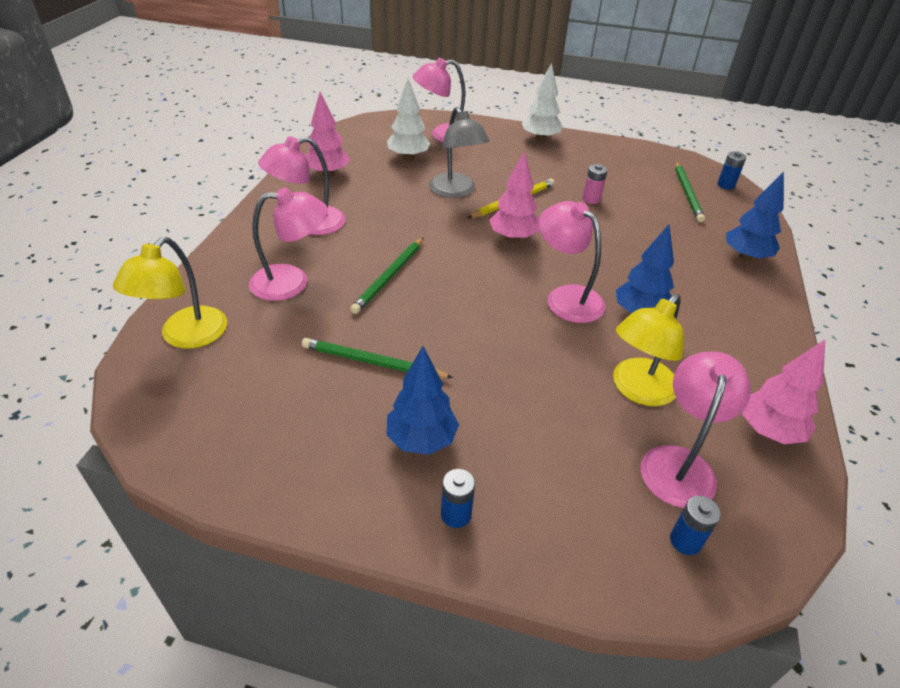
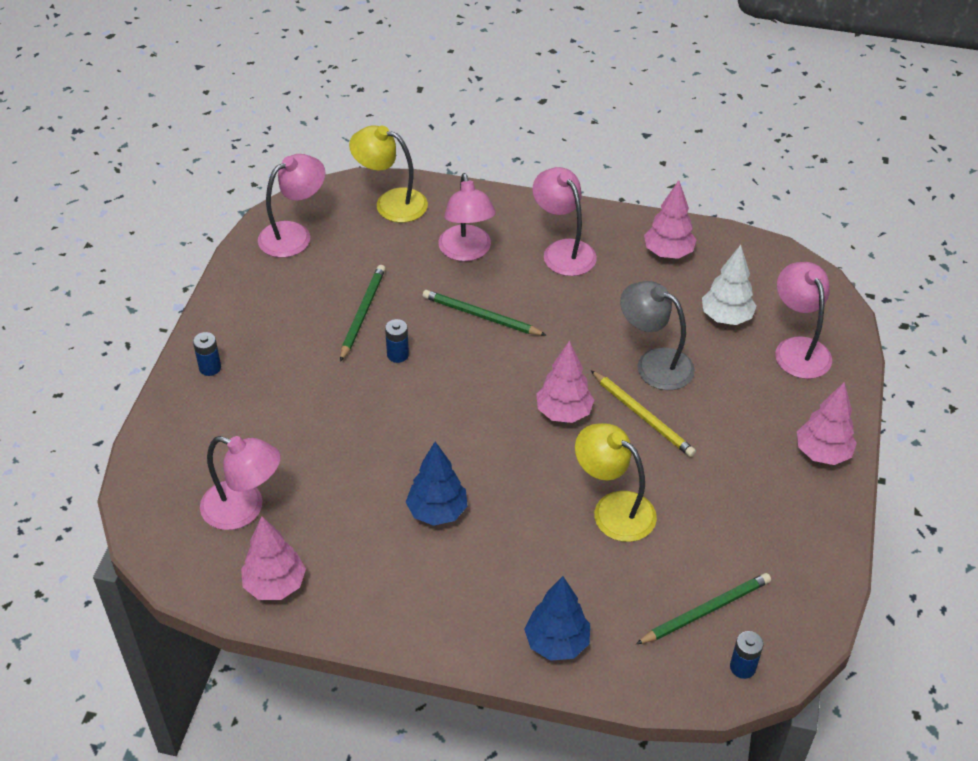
camera: 90 degrees right, 5 degrees up
blue tree [386,346,459,455] -> none
grey lamp [429,107,490,198] -> grey lamp turned 60 degrees clockwise [620,281,695,390]
white tree [522,63,563,142] -> pink tree [797,382,857,465]
pink lamp [539,201,606,323] -> pink lamp moved to [258,154,325,258]
pink battery [583,164,608,204] -> none
yellow lamp [613,294,684,406] -> yellow lamp moved to [575,423,657,542]
blue battery [670,496,721,555] -> blue battery moved to [385,319,409,363]
green pencil [675,162,705,222] -> green pencil turned 150 degrees clockwise [636,573,771,644]

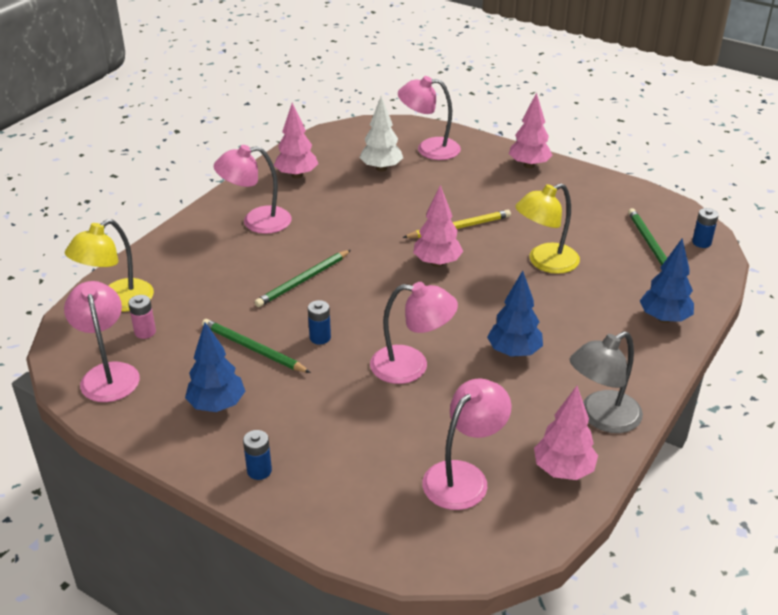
camera: 70 degrees left, 10 degrees down
pink lamp [438,173,496,261] -> pink lamp moved to [370,282,458,384]
grey lamp [620,281,695,390] -> grey lamp moved to [570,331,643,433]
none -> pink battery [128,295,156,339]
none -> blue tree [185,322,245,412]

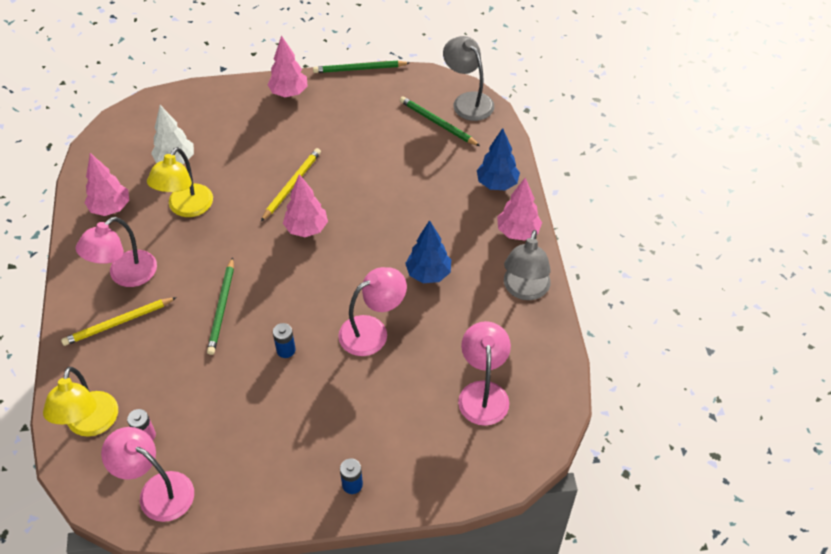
camera: 40 degrees left, 15 degrees up
blue tree [185,322,245,412] -> none
green pencil [202,319,311,373] -> green pencil moved to [313,61,409,73]
pink lamp [398,76,461,160] -> none
yellow lamp [515,183,580,274] -> yellow lamp moved to [147,147,213,217]
pink tree [534,386,598,480] -> pink tree moved to [497,178,542,241]
blue battery [692,208,719,248] -> grey lamp [443,36,494,121]
none -> yellow pencil [61,297,177,346]

